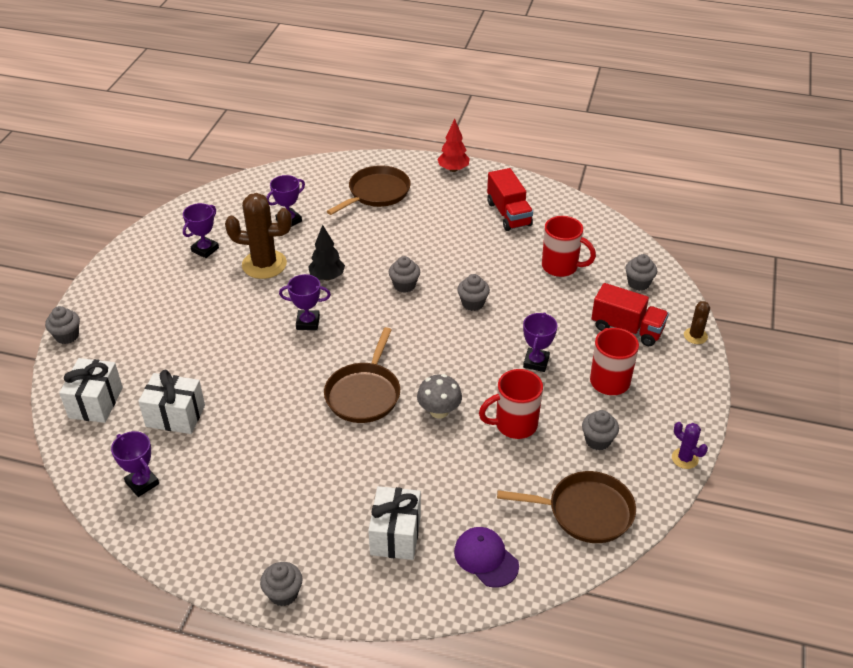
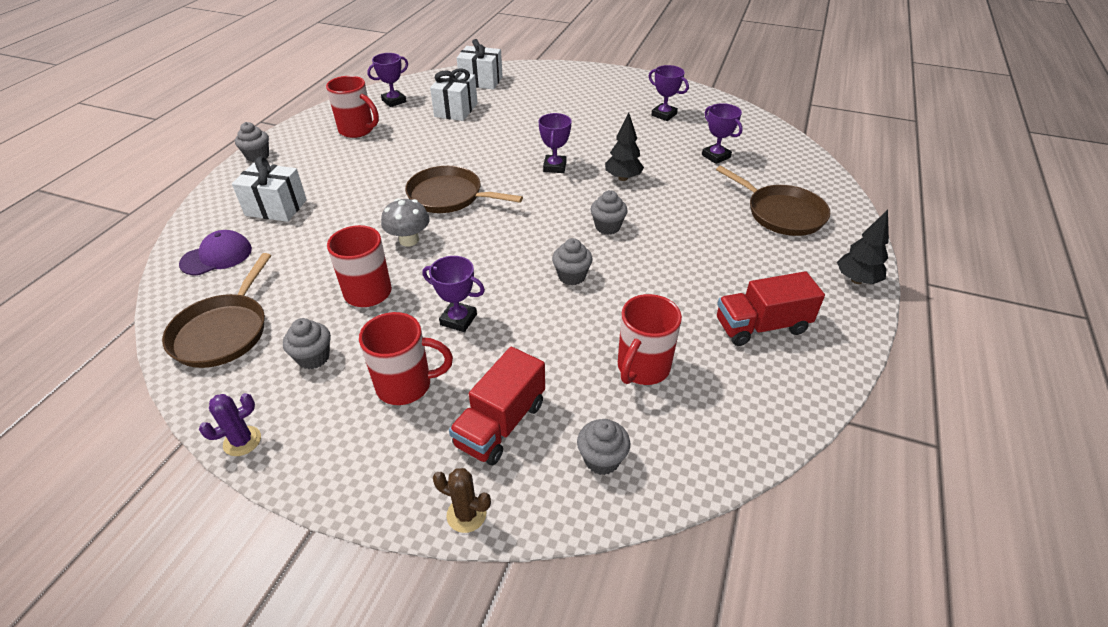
camera: 95 degrees right, 0 degrees up
grey cupcake [45,306,80,344] -> none
brown cactus [225,193,292,279] -> none
red tree [437,119,470,172] -> black tree [837,210,889,284]
none -> red mug [326,76,379,138]

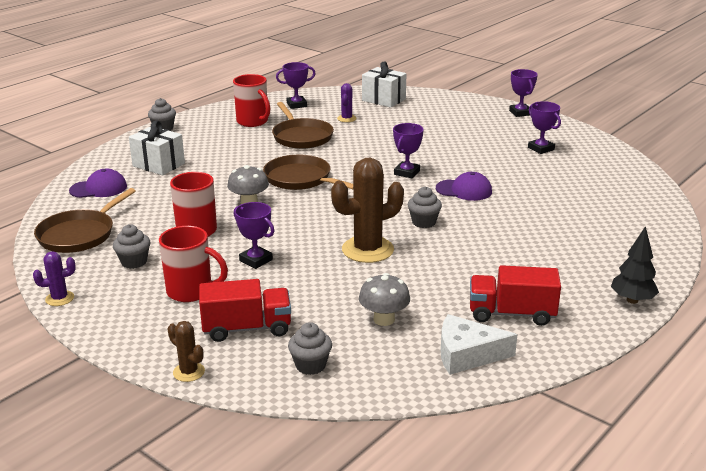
camera: 20 degrees right, 15 degrees down
white gift [430,68,478,121] -> purple cactus [337,83,357,122]
red truck [449,347,545,465] -> red truck turned 150 degrees counterclockwise [199,279,291,342]
grey cupcake [552,238,593,285] -> brown cactus [331,158,404,263]
black tree [605,113,644,181] -> purple cap [436,172,492,201]
red mug [618,294,682,385] -> grey mushroom [359,273,410,326]
purple trophy [702,103,743,164] -> purple trophy moved to [509,69,538,117]
brown pan [716,166,830,236] -> brown pan moved to [272,102,334,149]
none -> white cheese [441,314,518,375]

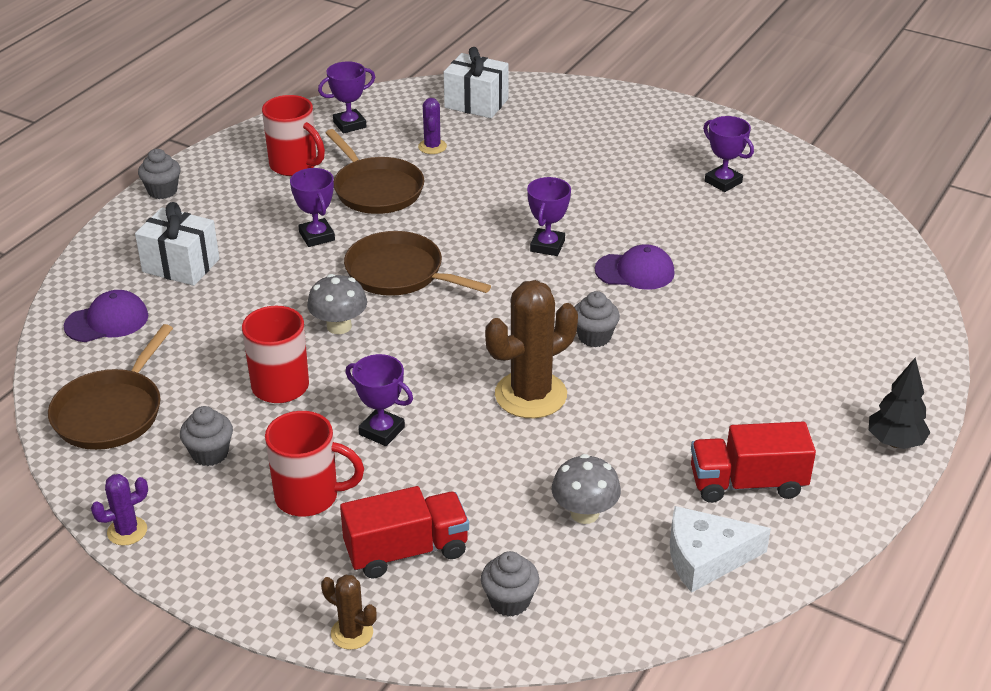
camera: 10 degrees left, 10 degrees up
purple trophy [509,69,538,117] -> purple trophy moved to [290,168,335,247]

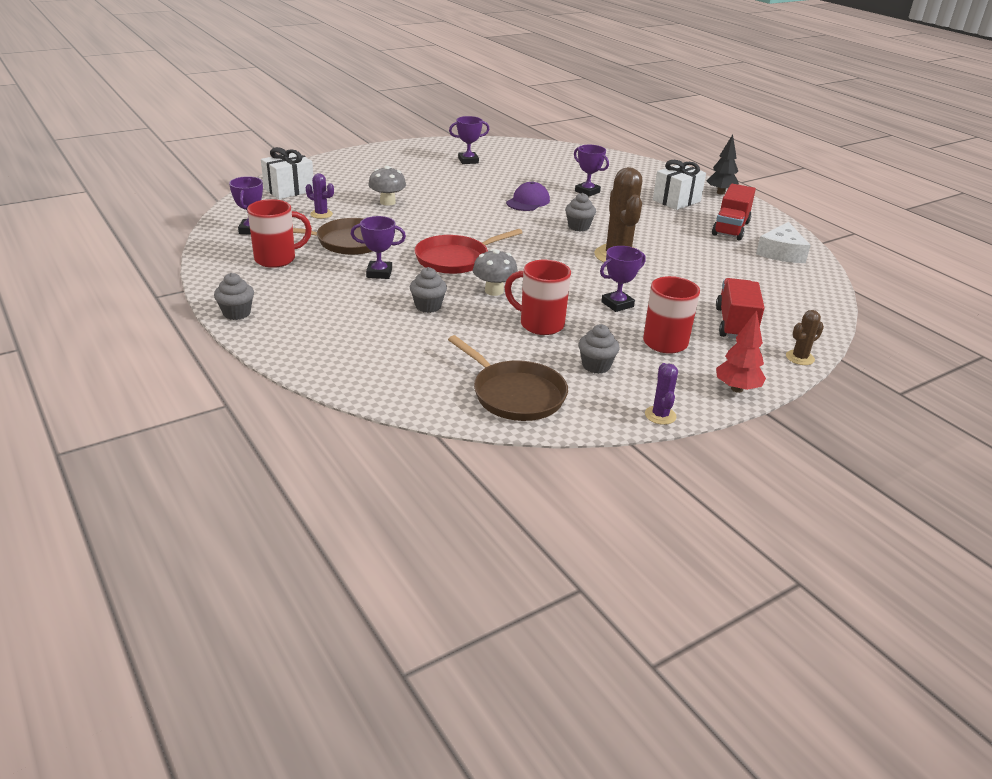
camera: 65 degrees left, 5 degrees down
purple cap [64,290,148,342] -> none
white gift [135,202,219,286] -> white gift moved to [653,160,706,210]
brown pan [344,231,491,296] -> red pan [415,229,523,274]
grey cupcake [481,551,539,616] -> grey cupcake moved to [410,267,447,313]
purple trophy [527,177,571,256] -> purple trophy moved to [574,145,609,197]
grey mushroom [552,454,621,524] -> grey mushroom moved to [368,166,406,206]
none -> red tree [716,310,766,393]

